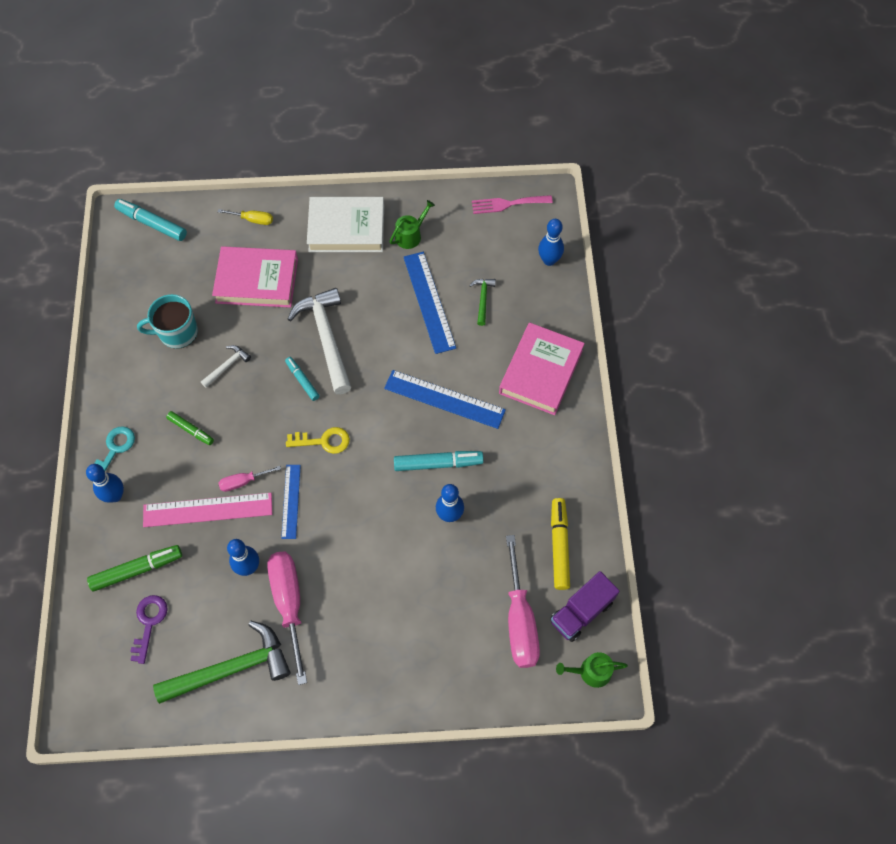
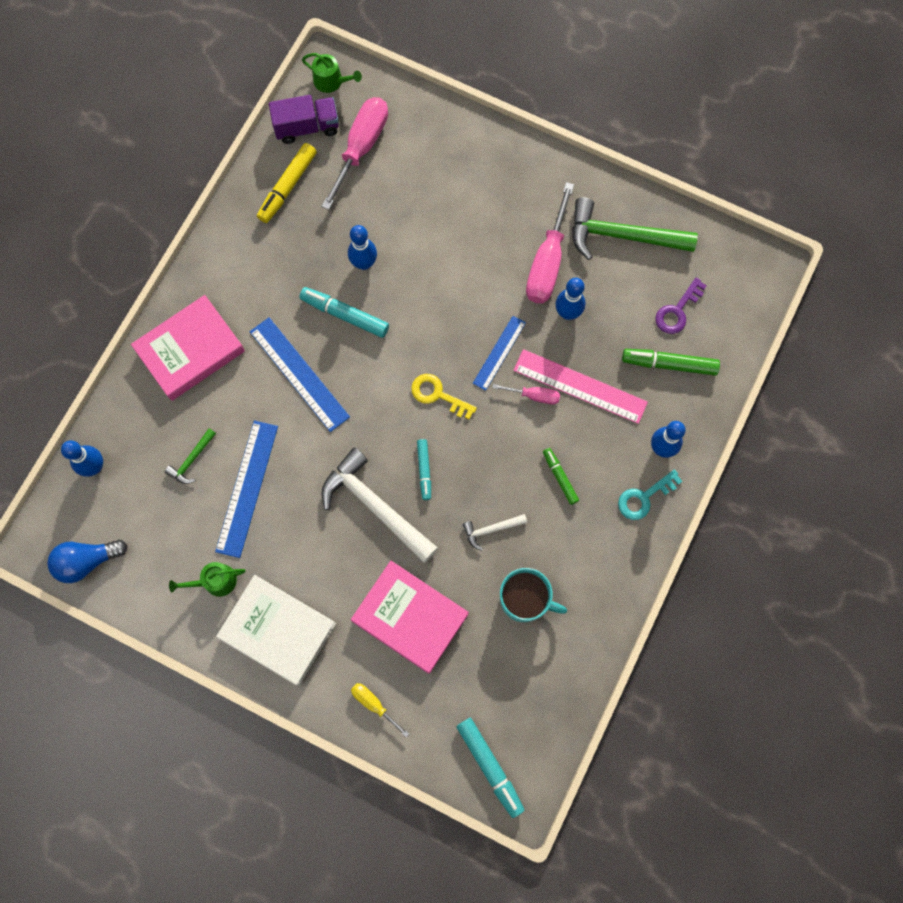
camera: 150 degrees left, 10 degrees up
white hammer [287,288,351,394] -> white hammer turned 120 degrees clockwise [322,447,438,563]
pink fork [472,195,553,214] -> blue light bulb [47,540,128,583]

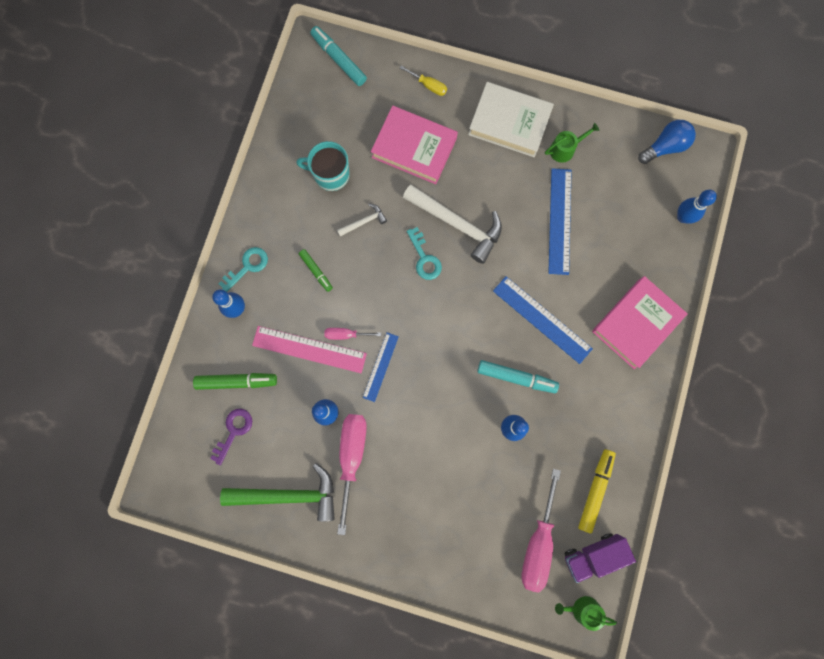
camera: 170 degrees right, 5 degrees up
green hammer [164,428,216,484] -> none
yellow key [411,374,477,419] -> none
turquoise marker [417,439,431,500] -> turquoise key [407,227,442,280]

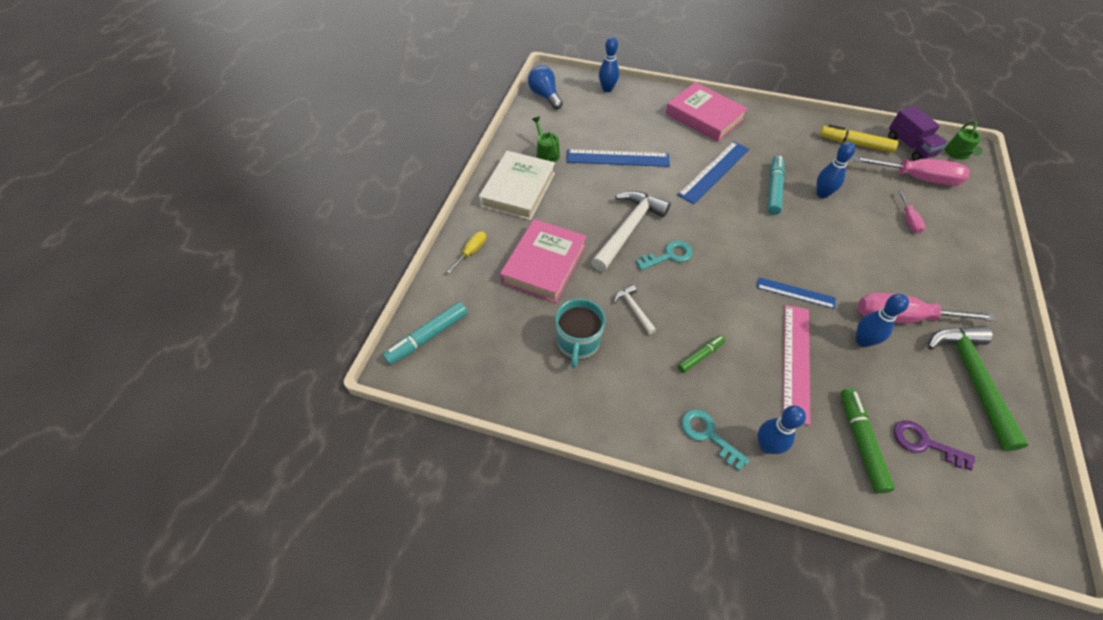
camera: 90 degrees left, 25 degrees down
pink screwdriver [324,328,381,340] -> pink screwdriver moved to [898,190,925,233]

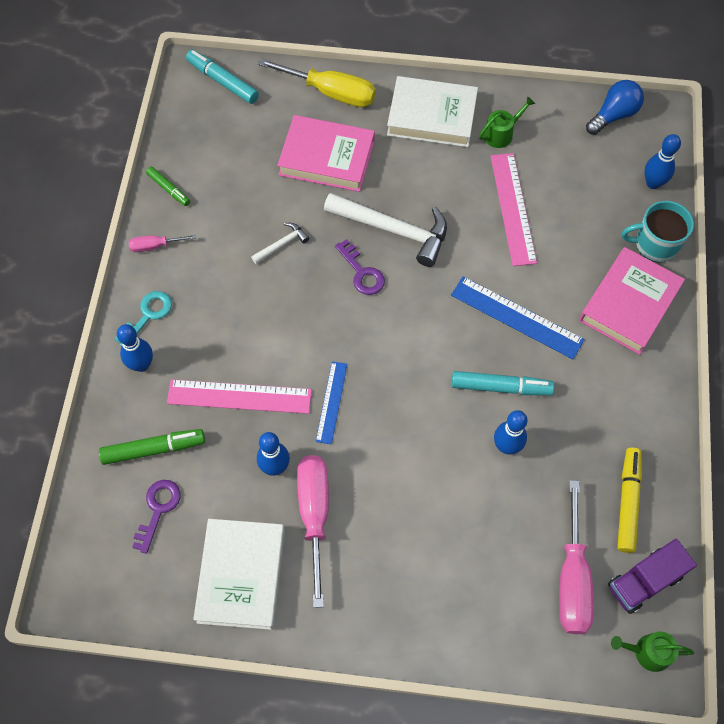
camera: 80 degrees right, 10 degrees up
yellow screwdriver [447,231,486,273] -> yellow screwdriver [258,58,376,107], size x2.00
turquoise mug [555,299,605,368] -> turquoise mug moved to [622,201,694,263]
blue ruler [566,149,670,167] -> pink ruler [491,153,537,266]
turquoise key [636,241,693,270] -> purple key [335,239,385,295]
green marker [678,335,725,373] -> green marker moved to [146,167,190,206]
pink screwdriver [898,190,925,233] -> pink screwdriver moved to [128,235,196,252]
green hammer [928,326,1029,451] -> white book [193,519,285,630]

